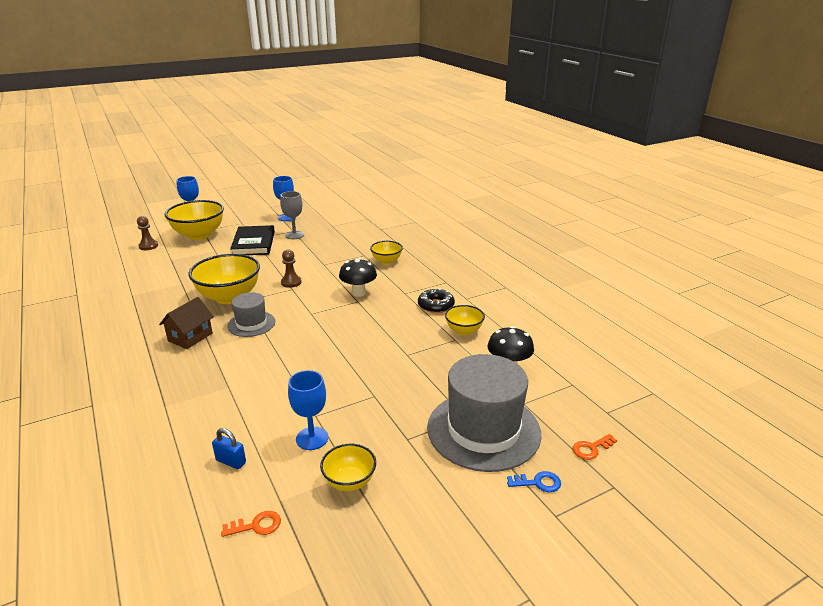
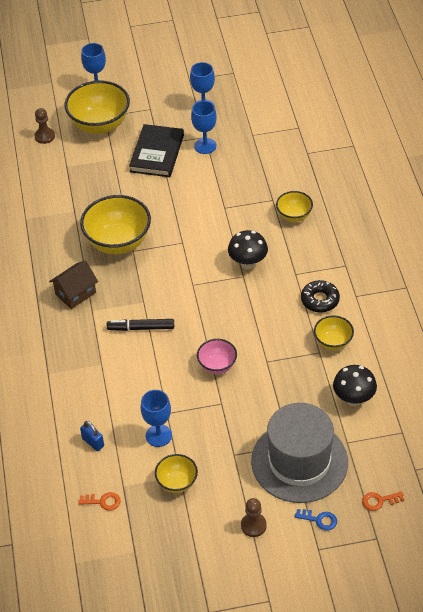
camera: 20 degrees right, 20 degrees up
grey hat [227,292,276,337] -> none
grey goblet [280,191,304,239] -> blue goblet [191,101,217,154]
brown pawn [281,249,302,288] -> brown pawn moved to [241,498,267,537]
none -> black marker [107,319,174,331]
none -> pink bowl [197,339,237,374]

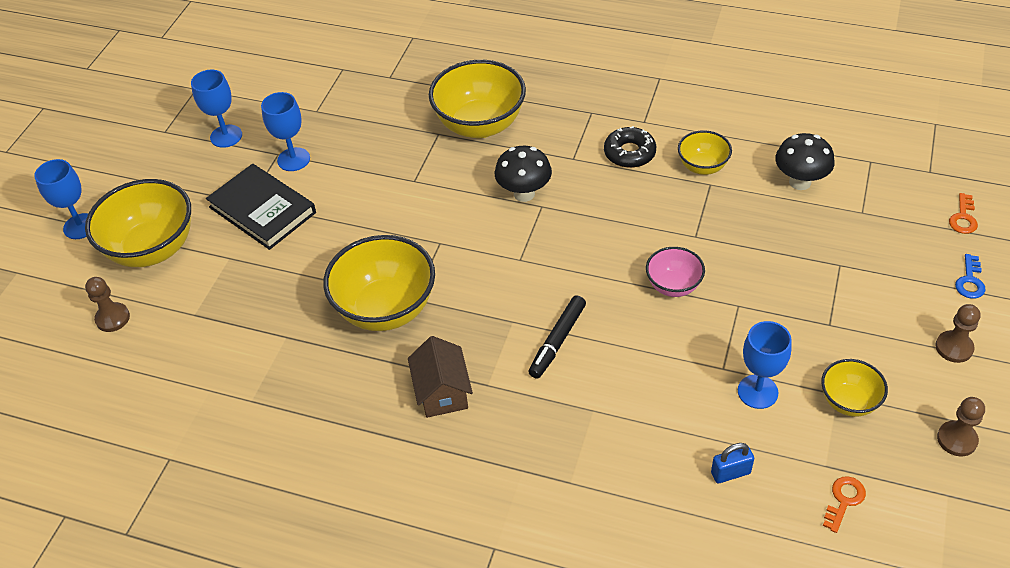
camera: 60 degrees left, 0 degrees up
grey hat [251,403,348,503] -> none
yellow bowl [276,191,313,222] -> yellow bowl [429,60,526,138], size x1.88
blue key [294,509,337,531] -> blue key turned 150 degrees clockwise [955,254,986,299]
none -> brown pawn [937,397,985,456]

